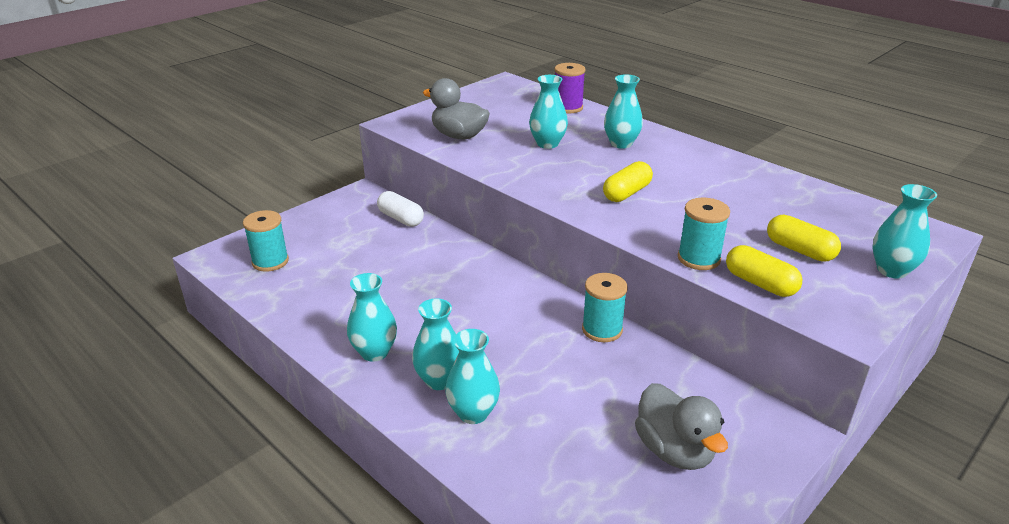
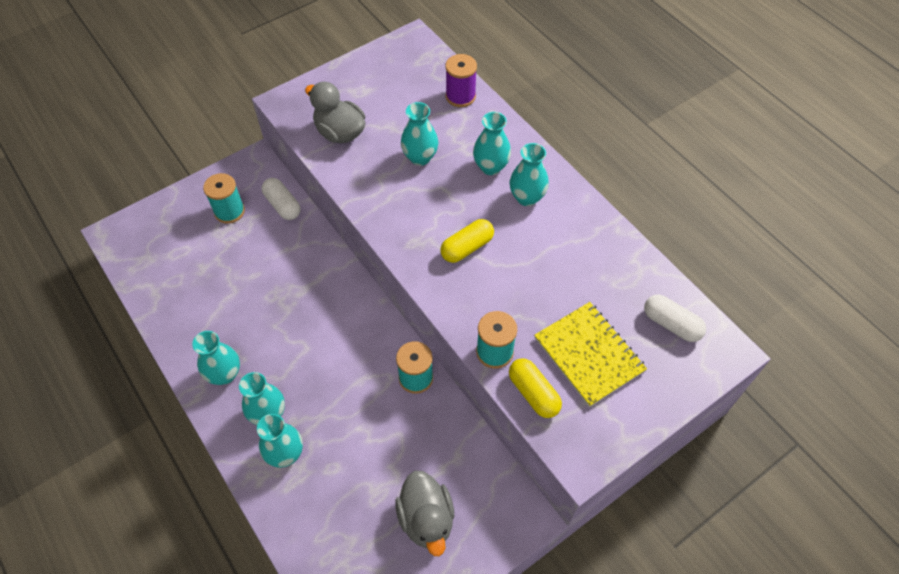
camera: 10 degrees right, 25 degrees up
turquoise spool [243,210,289,272] -> turquoise spool moved to [203,173,245,224]
yellow capsule [767,215,841,262] -> yellow notebook [534,302,647,407]
turquoise vase [873,184,937,279] -> turquoise vase moved to [510,143,549,206]
none -> white capsule [644,294,706,342]

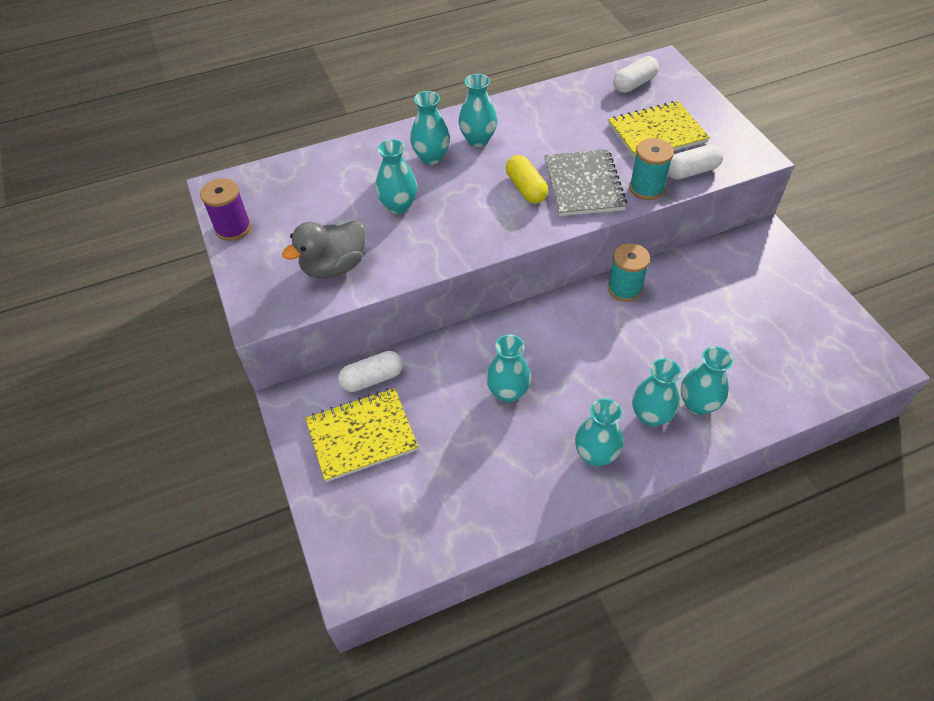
camera: 75 degrees left, 5 degrees down
turquoise spool [203,173,245,224] -> yellow notebook [305,388,418,482]
grey duck [395,471,454,556] -> none
purple spool [445,54,477,107] -> purple spool moved to [200,178,251,241]
yellow capsule [509,358,562,418] -> white capsule [668,144,723,180]
none -> turquoise vase [486,334,531,403]
none -> grey notebook [544,149,627,216]

